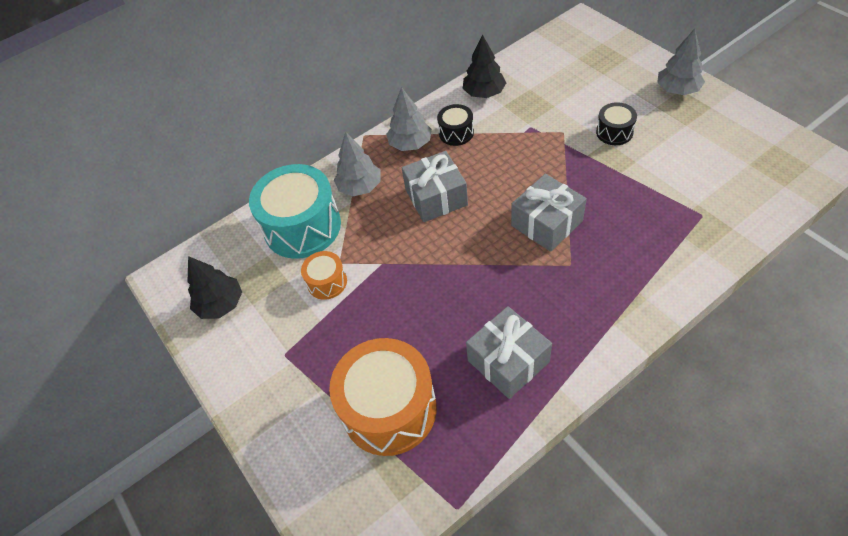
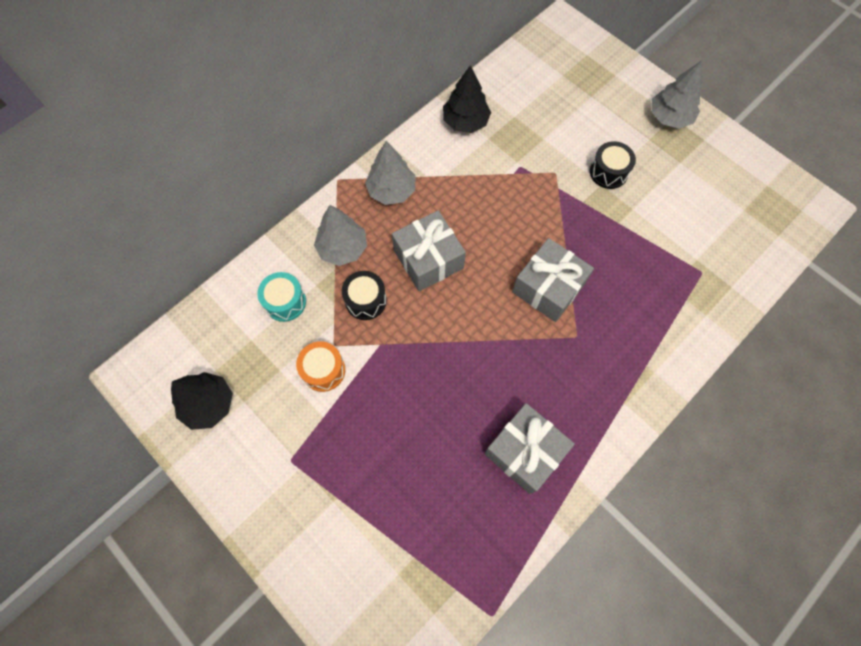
camera: 15 degrees left, 15 degrees up
turquoise drum [249,164,341,259] -> turquoise drum [257,272,306,322], size x0.49
orange drum [329,338,437,456] -> none
black drum [437,104,474,146] -> black drum moved to [342,271,387,320]

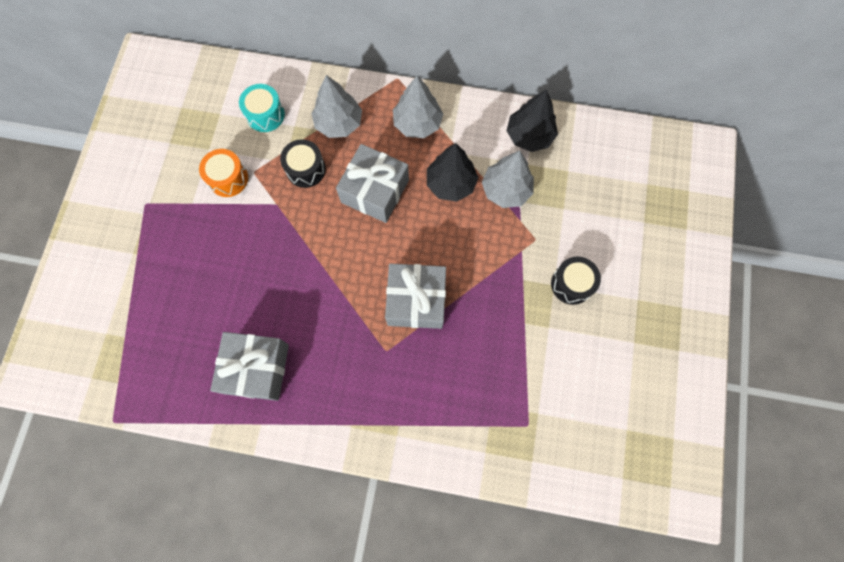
camera: 55 degrees right, 5 degrees up
black tree [171,372,233,430] -> black tree moved to [427,143,478,202]
grey tree [651,61,703,129] -> grey tree moved to [482,151,534,208]

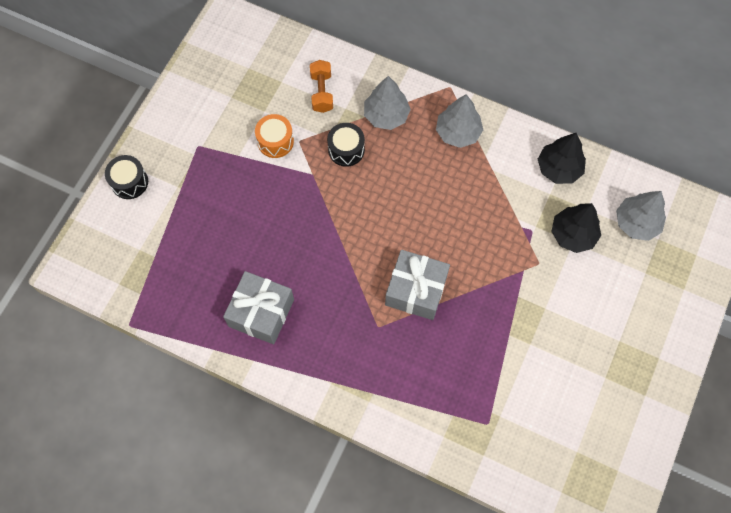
camera: 15 degrees right, 5 degrees down
turquoise drum [239,84,285,132] -> orange dumbbell [310,60,333,113]
grey gift [336,144,409,223] -> none
black tree [427,143,478,202] -> black tree moved to [551,203,601,253]
grey tree [482,151,534,208] -> grey tree moved to [616,191,666,241]
black drum [551,256,601,305] -> black drum moved to [105,155,148,199]

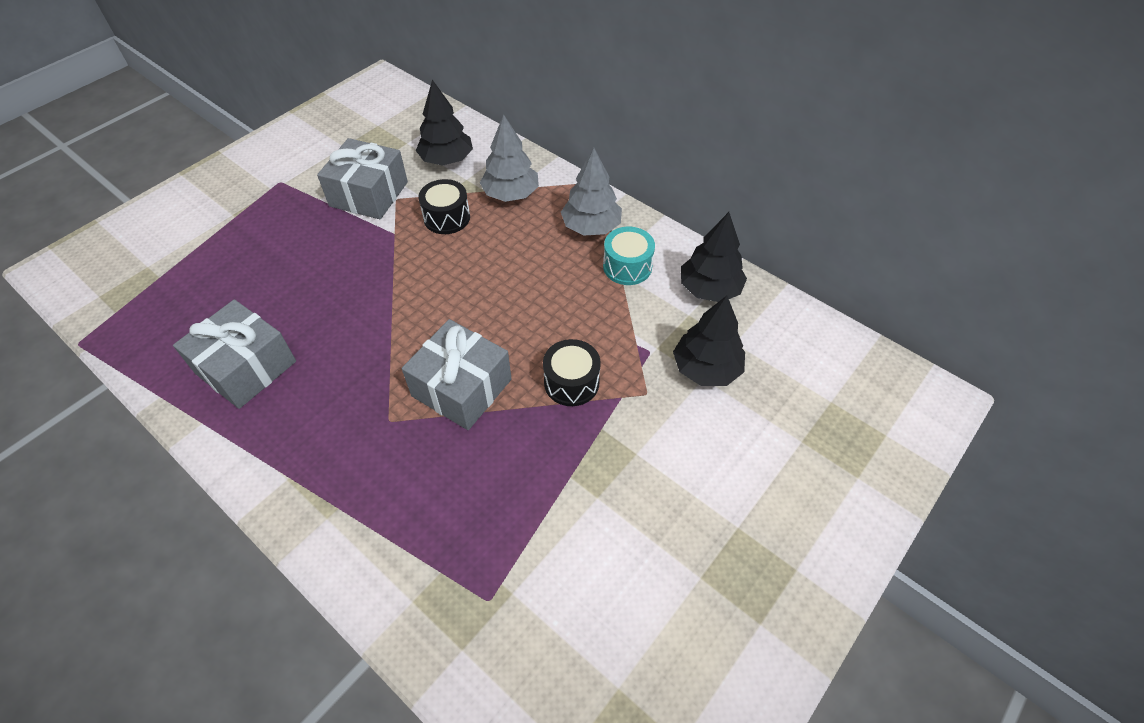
camera: 15 degrees right, 15 degrees down
black drum [105,155,148,199] -> black drum moved to [543,339,601,406]
orange drum [255,114,294,158] -> grey gift [317,138,408,219]
orange dumbbell [310,60,333,113] -> black tree [416,80,473,166]
grey tree [616,191,666,241] -> none
none -> turquoise drum [603,227,655,285]

